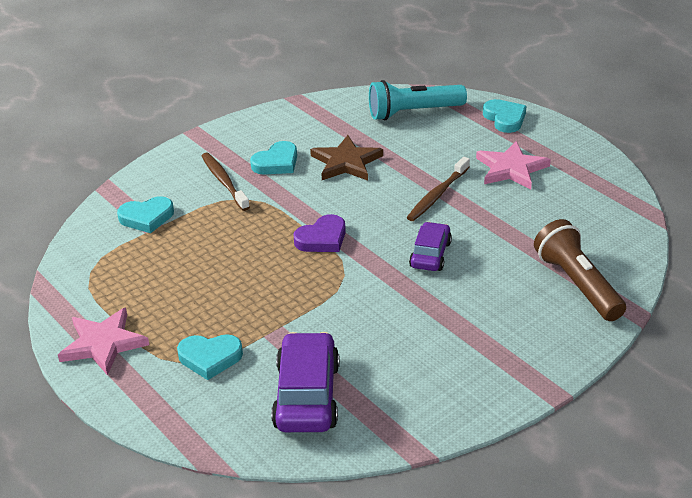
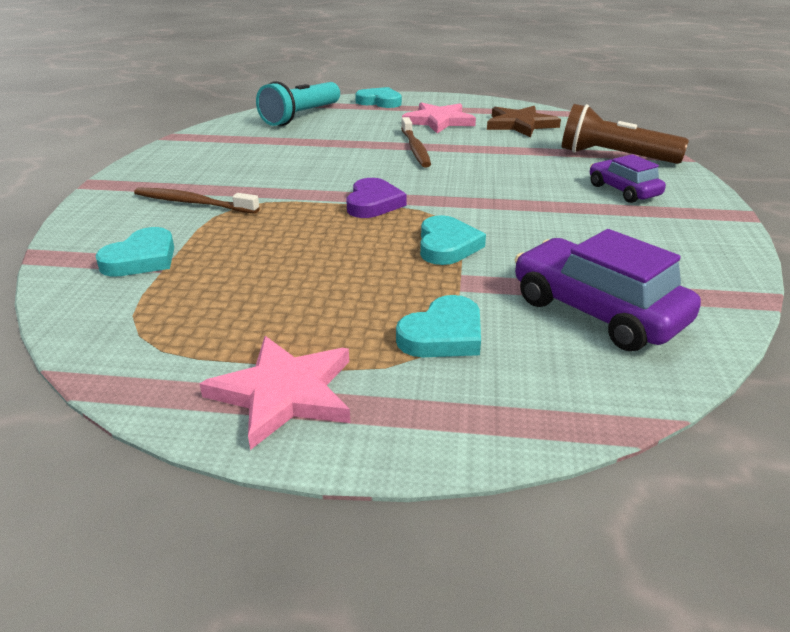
camera: 45 degrees left, 5 degrees down
turquoise heart [250,141,297,174] -> turquoise heart moved to [420,215,486,265]
brown star [310,135,383,181] -> brown star moved to [487,106,561,137]
purple car [409,222,452,271] -> purple car moved to [590,154,666,203]

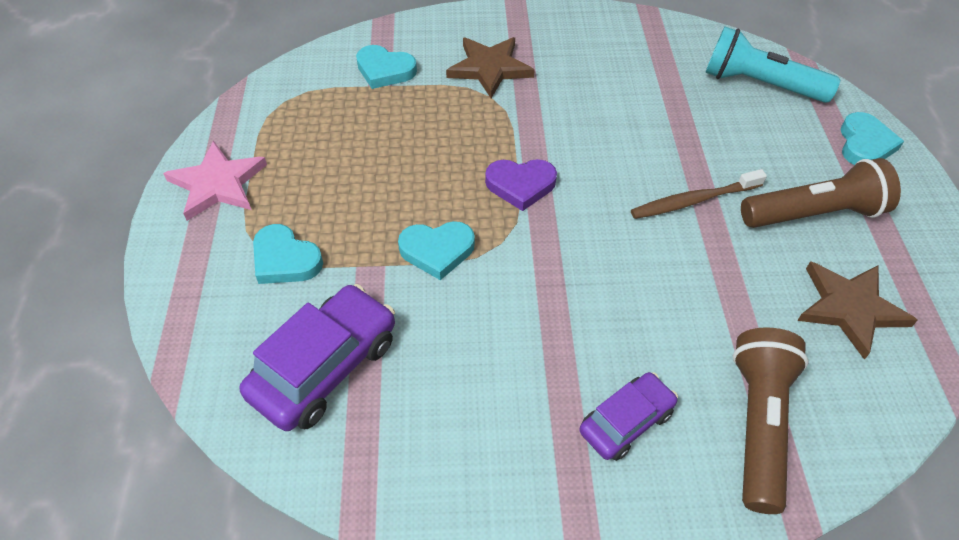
camera: 80 degrees right, 20 degrees up
brown toothbrush [134,187,260,214] -> brown star [446,37,535,98]
pink star [402,102,476,133] -> brown flashlight [741,158,901,228]

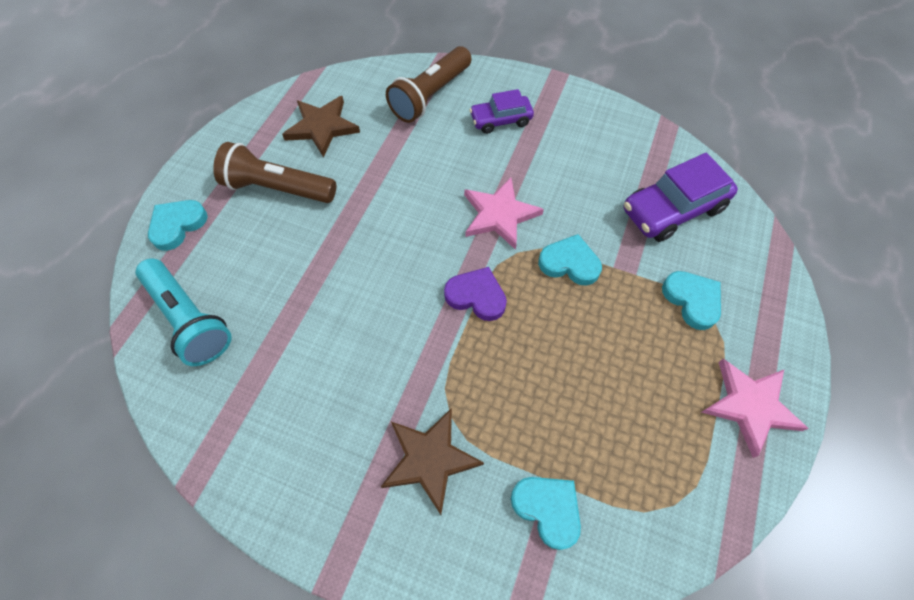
camera: 155 degrees left, 10 degrees up
brown toothbrush [631,169,767,219] -> none
none -> pink star [464,177,544,250]

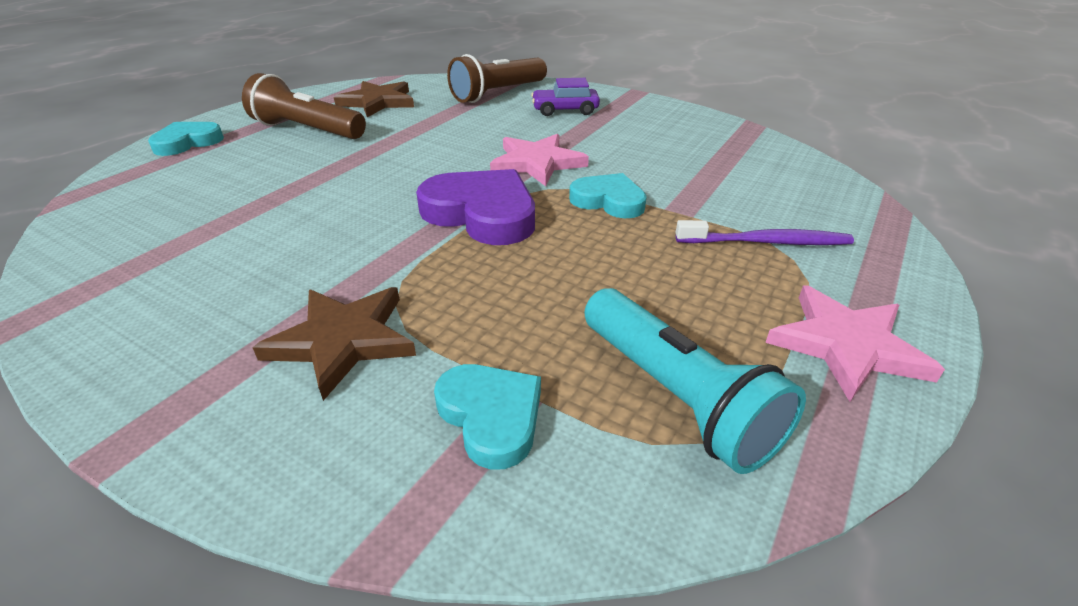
camera: 10 degrees right, 25 degrees down
turquoise flashlight [136,258,232,366] -> turquoise flashlight moved to [585,288,806,474]
purple heart [444,267,507,321] -> purple heart [416,169,535,245], size x1.58
purple car [624,153,738,242] -> none
turquoise heart [662,271,721,330] -> purple toothbrush [676,220,854,245]

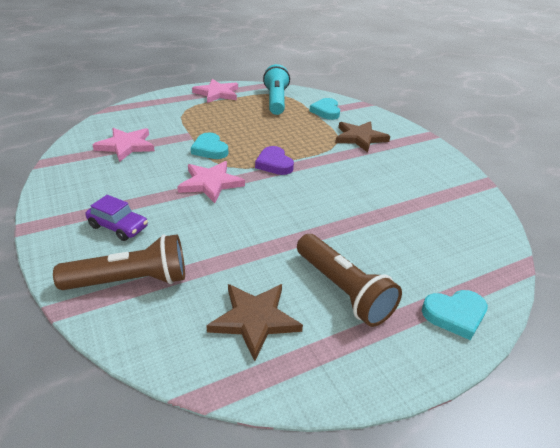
camera: 150 degrees left, 0 degrees up
purple heart [416,169,535,245] -> purple heart [255,146,294,175], size x0.63
purple toothbrush [676,220,854,245] -> none
none -> pink star [92,128,155,162]

